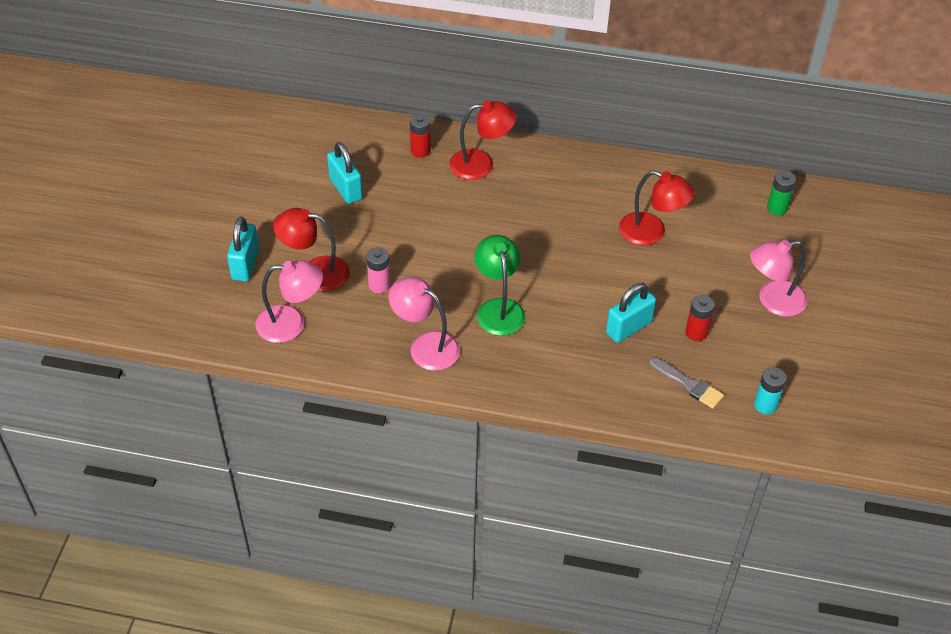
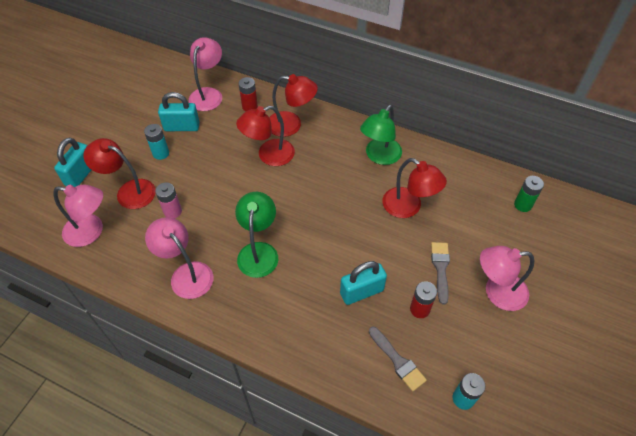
camera: 15 degrees right, 5 degrees up
turquoise padlock [327,142,363,204] -> turquoise padlock turned 75 degrees counterclockwise [158,92,200,131]
none -> turquoise battery [144,124,169,160]
none -> pink lamp [189,37,222,111]
none -> red lamp [236,106,295,166]
none -> green lamp [360,105,402,165]
none -> grey brush [431,242,450,304]

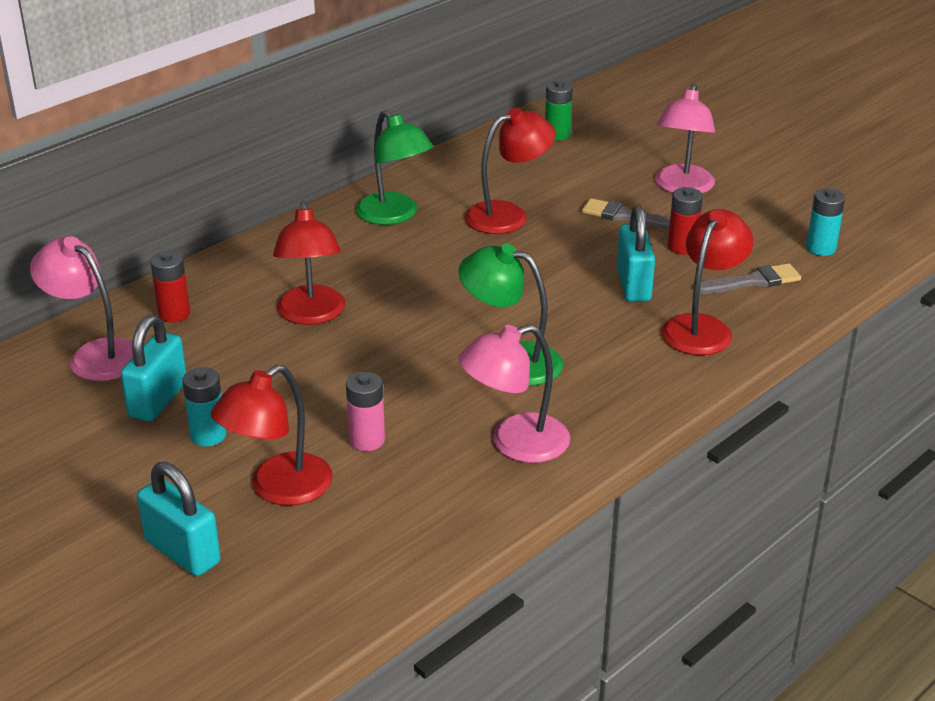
camera: 70 degrees left, 20 degrees down
pink lamp [54,184,103,247] -> none
red lamp [269,74,318,137] -> red lamp moved to [662,209,753,355]

